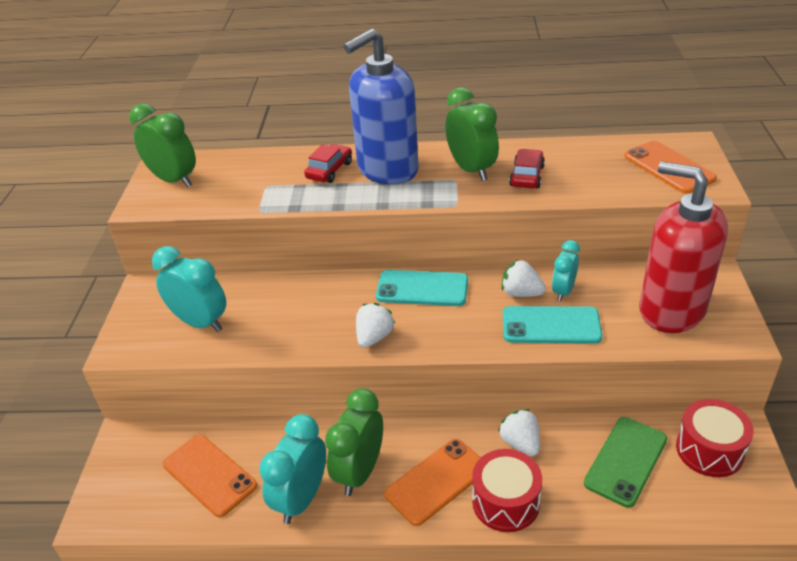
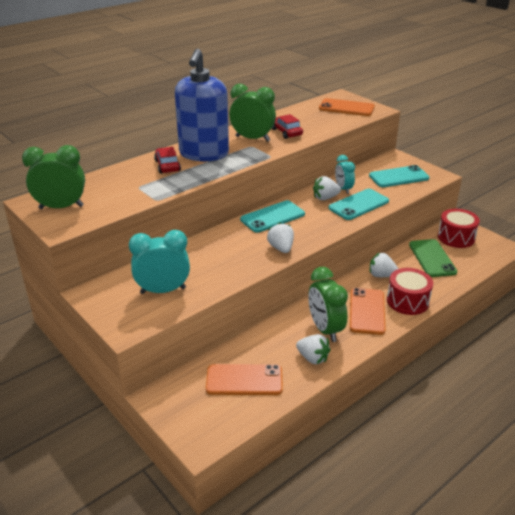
camera: 45 degrees left, 5 degrees down
turquoise clock [259,414,326,524] -> white strawberry [296,334,330,364]
red soap dispenser [639,161,728,333] -> turquoise phone [369,165,430,187]

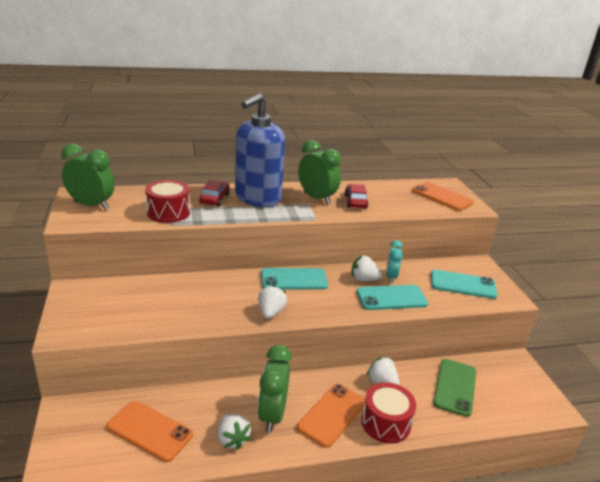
camera: 25 degrees right, 5 degrees down
turquoise clock [129,230,190,294] -> none
red drum [438,209,480,248] -> red drum moved to [145,180,190,223]

